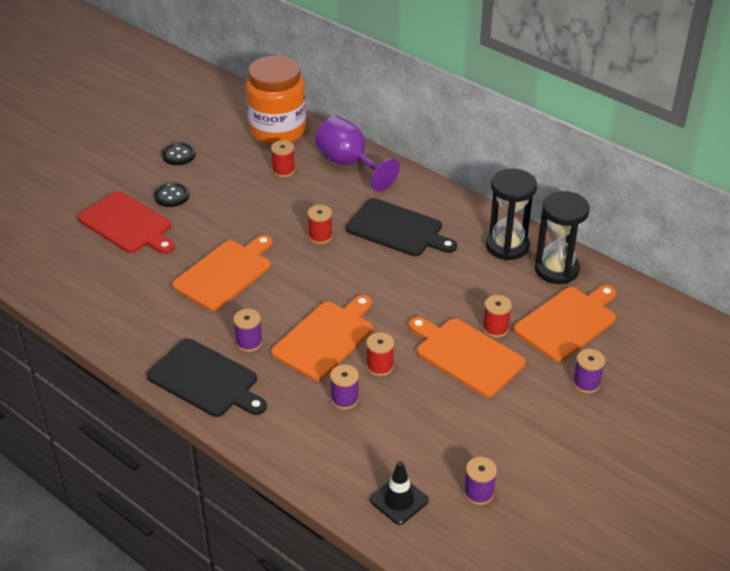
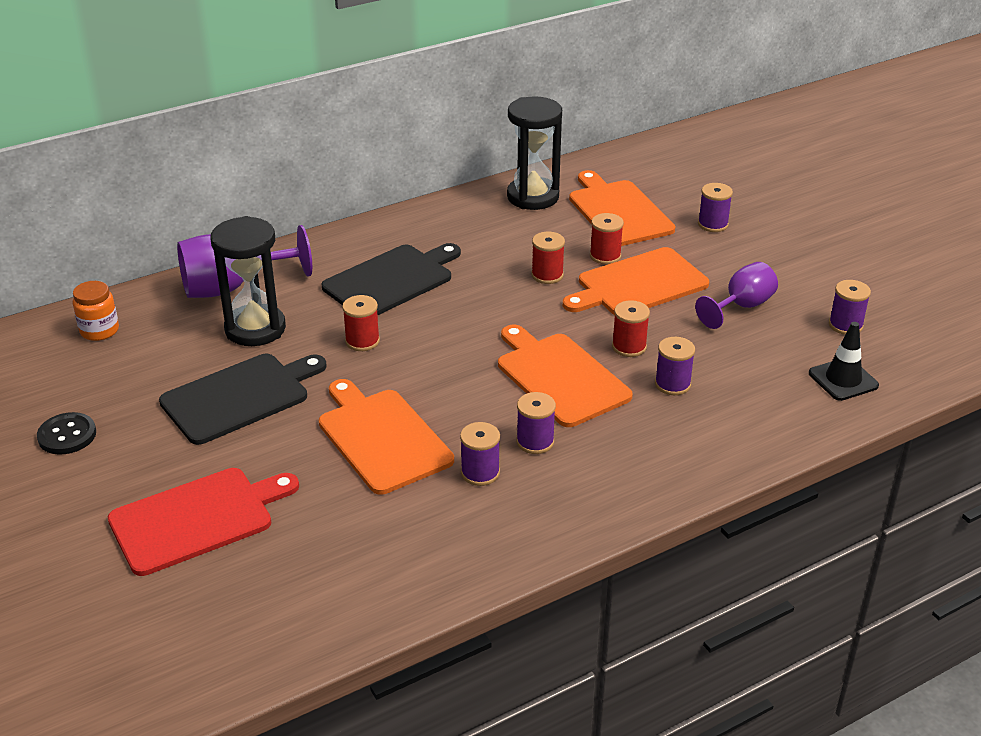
camera: 70 degrees left, 5 degrees down
black cutting board [147,339,267,417] -> black cutting board moved to [159,354,327,445]
black button [154,182,189,207] -> none
orange jar [246,56,306,145] -> orange jar [73,281,119,341], size x0.44
red spool [271,140,295,177] -> red spool moved to [531,232,565,284]
black hourglass [486,169,537,260] -> black hourglass moved to [210,216,286,346]
none -> purple spool [460,422,500,486]
none -> purple goblet [695,262,778,329]

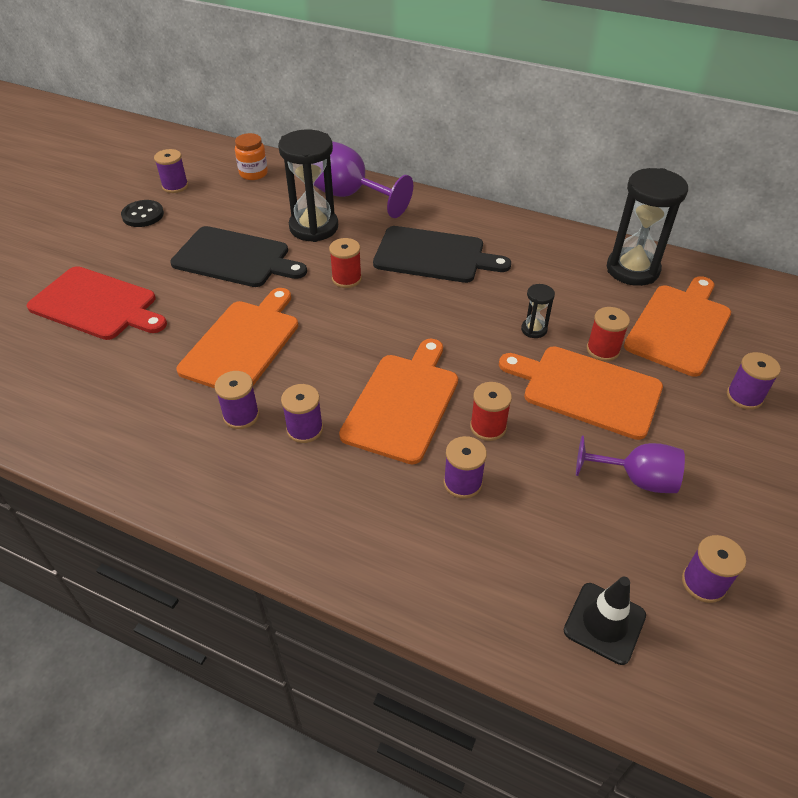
camera: 55 degrees right, 10 degrees up
red spool [531,232,565,284] -> black hourglass [521,284,555,338]
none -> purple spool [154,149,188,193]

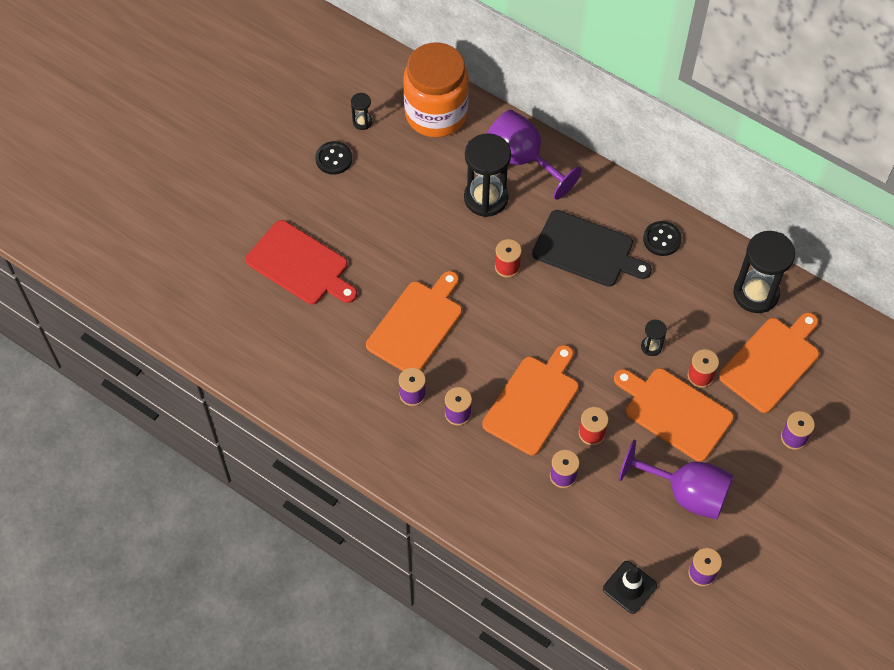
camera: 10 degrees right, 15 degrees up
purple spool [154,149,188,193] -> black hourglass [351,93,372,130]
black cutting board [170,226,307,287] -> none
orange jar [235,133,268,180] -> orange jar [403,43,469,138], size x2.28
purple goblet [576,436,685,493] -> purple goblet [619,440,734,519], size x1.53
none -> black button [643,221,682,256]

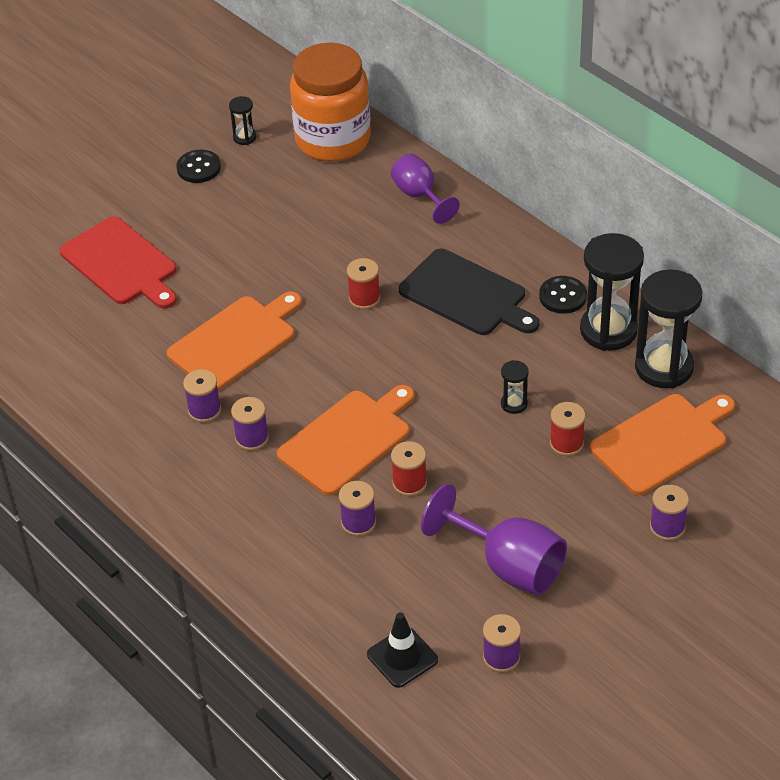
camera: 15 degrees right, 15 degrees down
black hourglass [464,133,511,217] -> black hourglass moved to [580,233,644,351]
purple goblet [487,110,582,200] -> purple goblet [391,154,460,224], size x0.66
orange cutting board [614,368,734,462] -> none

